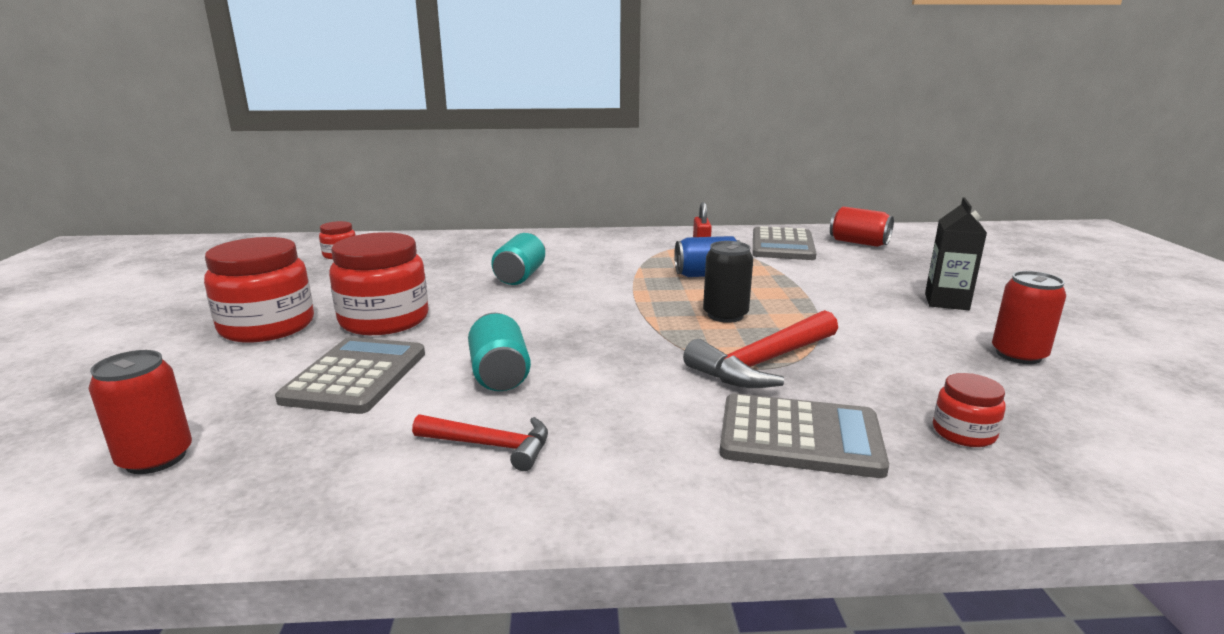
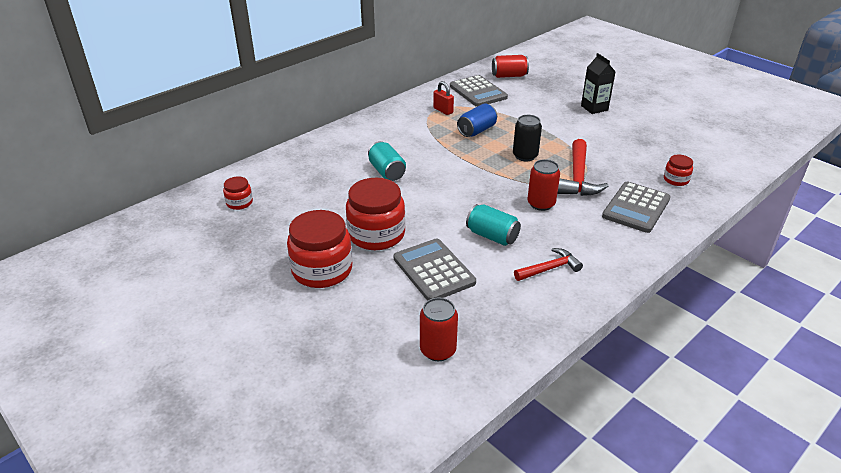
camera: 40 degrees left, 15 degrees up
grey calculator [720,393,889,478] -> grey calculator turned 150 degrees clockwise [602,181,671,233]
red can [992,271,1066,364] -> red can moved to [527,159,560,211]

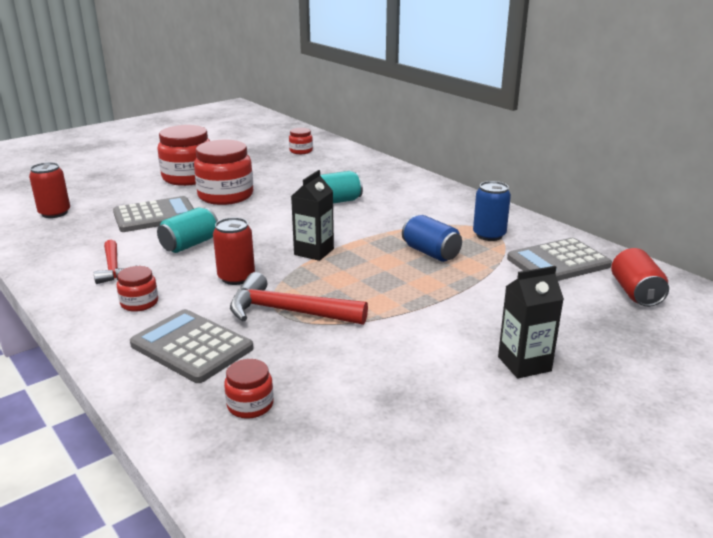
camera: 95 degrees right, 10 degrees down
red padlock [433,81,454,115] -> blue can [473,181,511,241]
black can [513,115,542,162] -> none
none -> red jar [117,266,158,312]
none -> black carton [291,170,334,261]

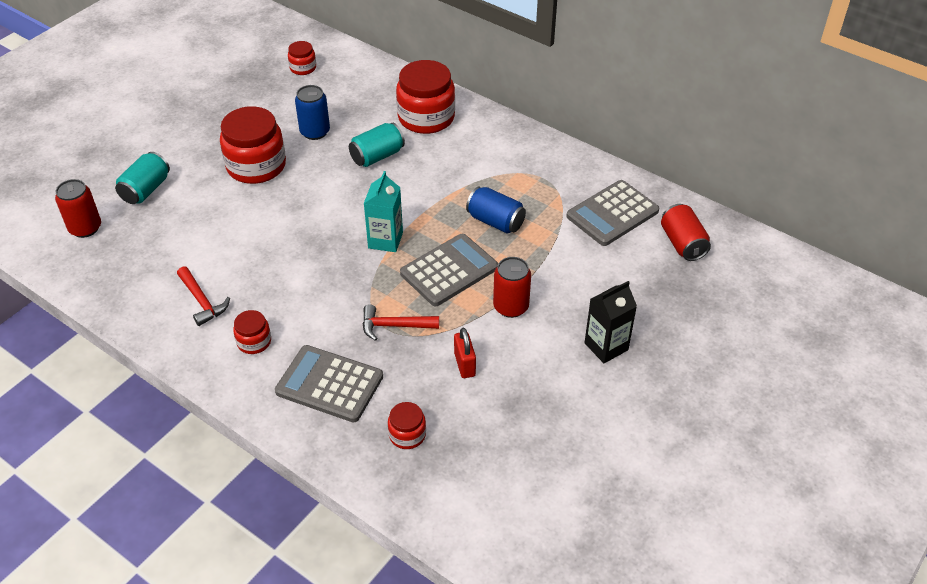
camera: 15 degrees left, 20 degrees up
grey calculator [113,196,194,232] -> grey calculator moved to [400,234,498,306]
turquoise can [157,207,218,253] -> turquoise can moved to [115,152,170,204]
red jar [158,125,210,186] -> red jar moved to [396,60,455,134]
red can [213,217,255,285] -> red can moved to [493,257,531,318]
red hammer [230,272,368,325] -> red hammer [363,304,439,341], size x0.62
black carton [291,170,334,261] -> turquoise carton [364,171,403,252]
blue can [473,181,511,241] -> blue can moved to [295,85,330,140]
none -> red padlock [454,328,476,378]

